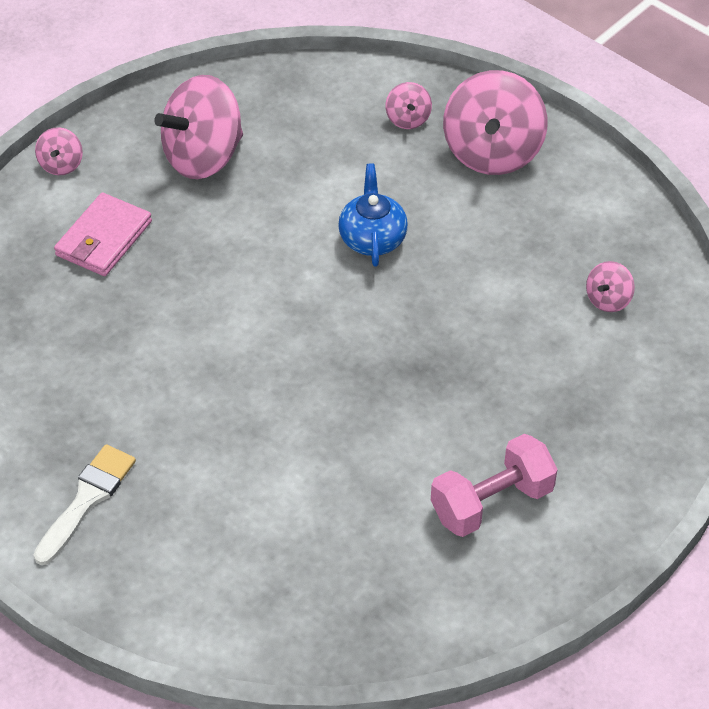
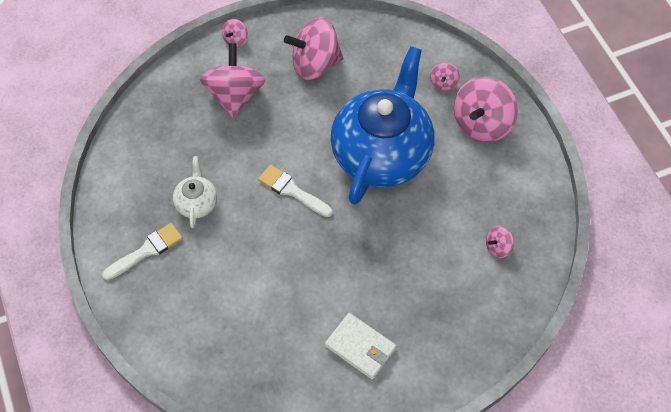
camera: 25 degrees right, 10 degrees up
pink wallet [54,193,152,276] -> pink spinning top [200,43,265,118]
blue teapot [338,163,408,267] -> blue teapot [331,46,434,205], size x2.37
pink dumbbell [431,434,558,537] -> white wallet [325,313,396,379]
none -> white teapot [173,156,217,228]
none -> white brush [258,165,333,217]

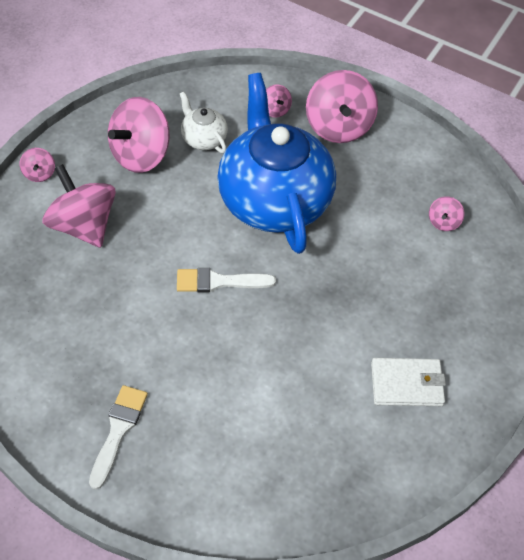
camera: 40 degrees left, 5 degrees down
white teapot [173,156,217,228] -> white teapot moved to [180,91,228,153]

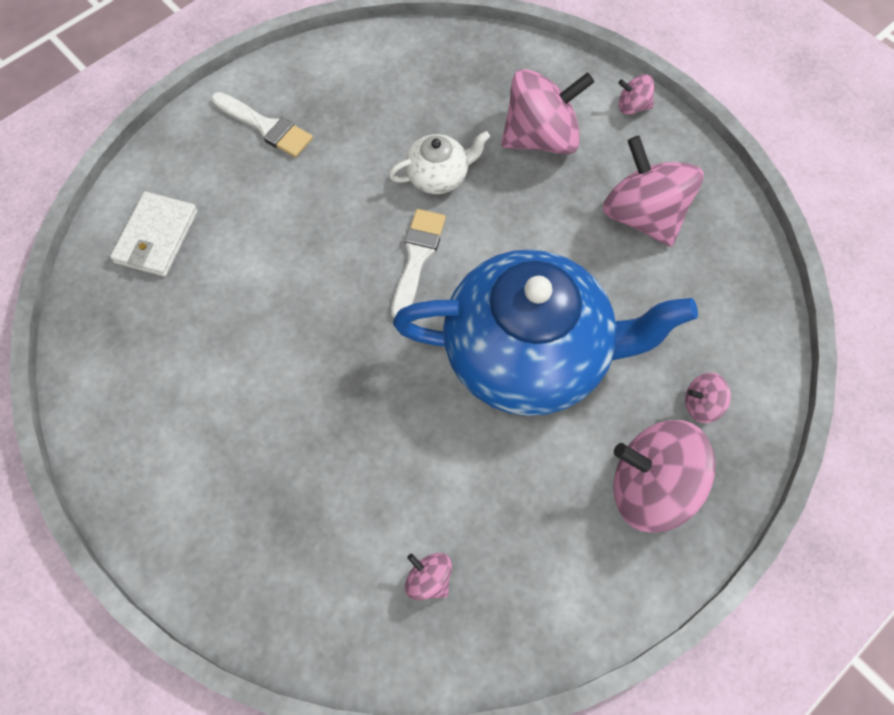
camera: 110 degrees right, 10 degrees up
white teapot [180,91,228,153] -> white teapot moved to [388,131,490,194]
white wallet [371,358,446,406] -> white wallet moved to [110,192,198,277]

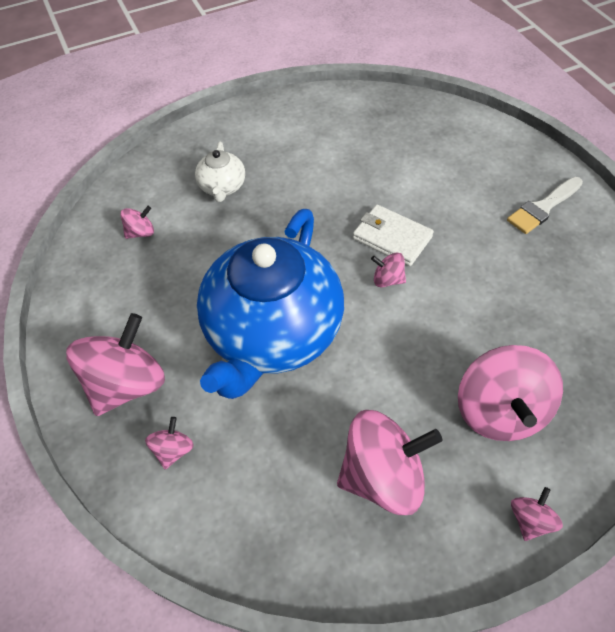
camera: 110 degrees right, 10 degrees down
white wallet [110,192,198,277] -> white wallet moved to [353,205,434,266]
white teapot [388,131,490,194] -> white teapot moved to [195,142,245,202]
white brush [391,209,446,319] -> pink spinning top [371,252,406,287]

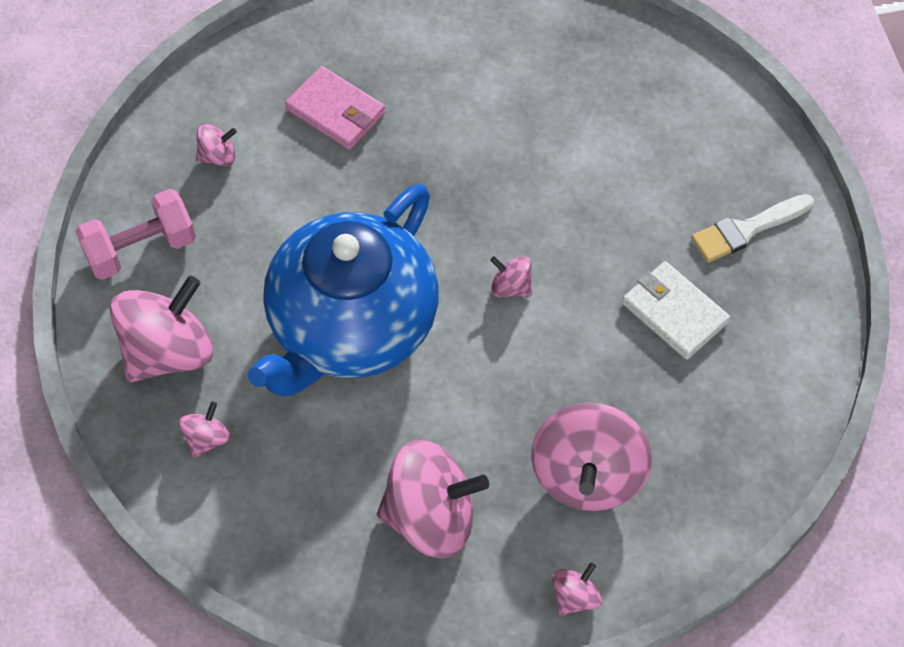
camera: 10 degrees right, 5 degrees up
white teapot [195,142,245,202] -> pink wallet [285,66,386,150]
white wallet [353,205,434,266] -> white wallet moved to [622,261,730,360]
none -> pink dumbbell [75,189,196,280]

